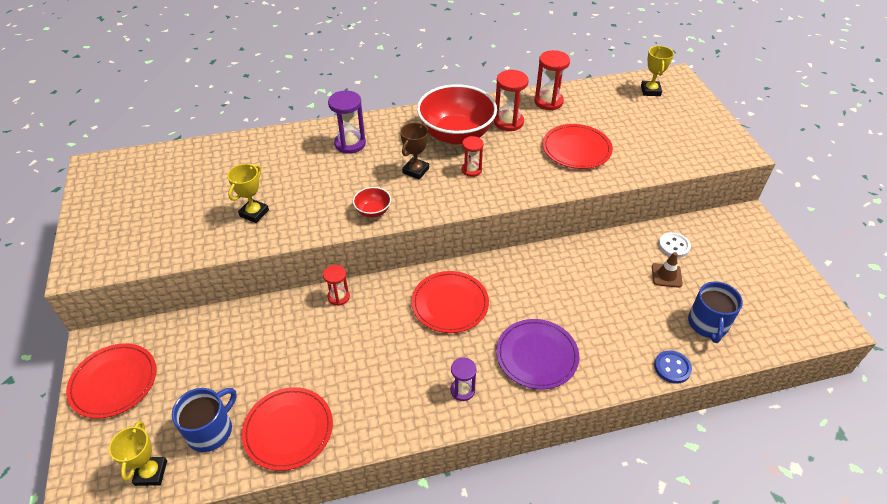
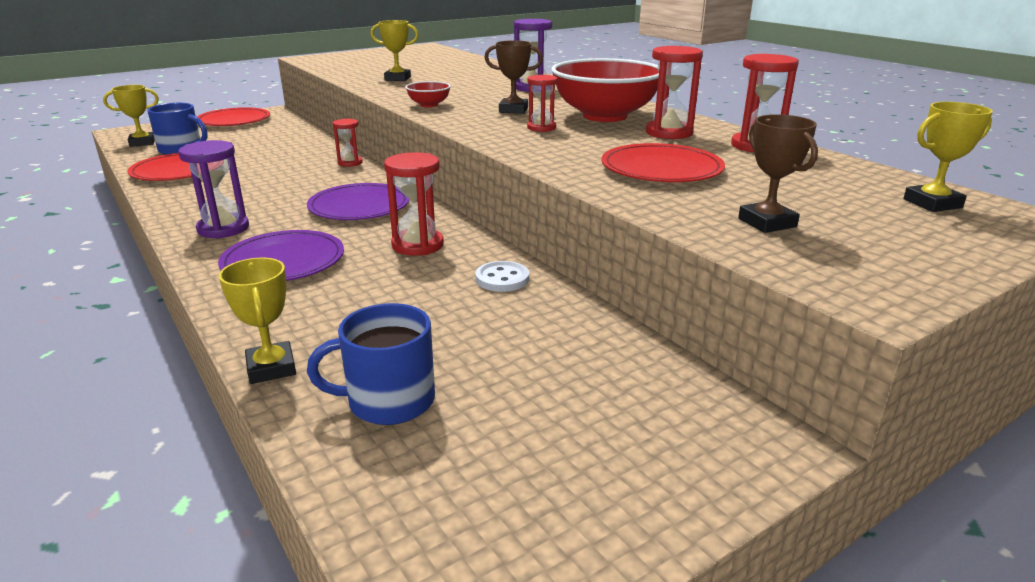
camera: 70 degrees right, 20 degrees down
red plate [411,271,489,333] -> purple plate [307,183,410,220]
purple hourglass [451,358,477,401] -> purple hourglass [178,140,249,239], size x1.58
brown traffic cone [652,252,683,288] -> none
blue button [654,350,692,384] -> yellow trophy [219,258,296,384]
white button [658,232,691,258] -> white button moved to [475,261,529,292]
none -> red hourglass [384,152,444,256]
none -> brown trophy [738,114,818,233]

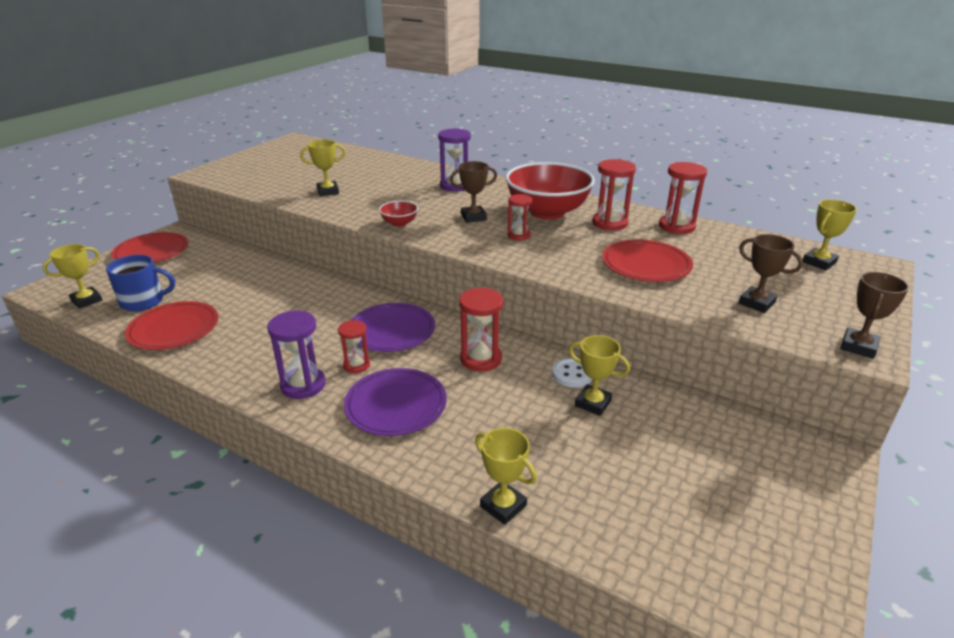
camera: 25 degrees left, 5 degrees up
blue mug [307,303,435,425] -> none
red hourglass [333,118,363,167] -> red hourglass moved to [338,320,370,373]
none -> yellow trophy [569,335,630,416]
none -> brown trophy [840,272,909,359]

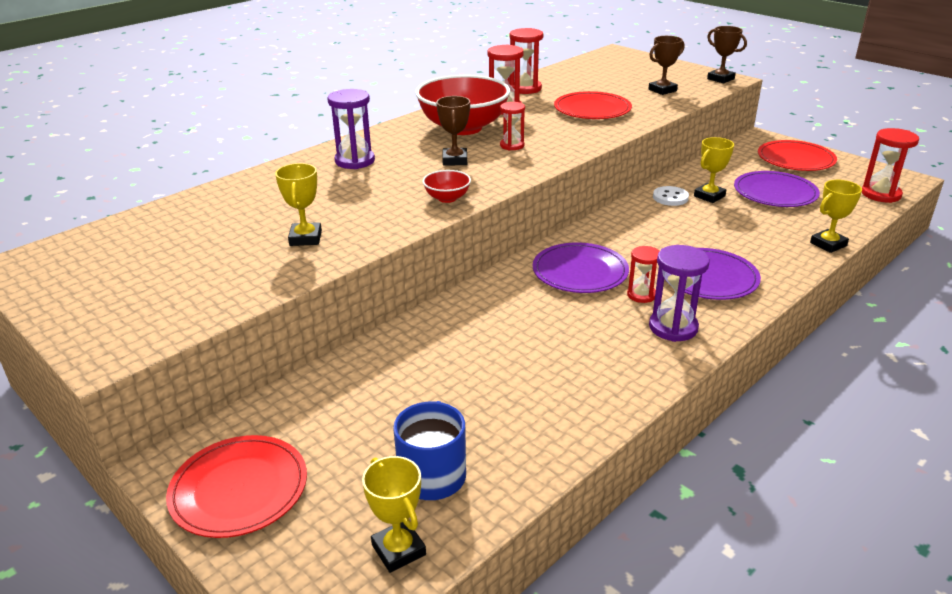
camera: 75 degrees left, 0 degrees up
red plate [125,301,218,350] -> red plate moved to [758,140,837,171]
red hourglass [459,287,503,371] -> red hourglass moved to [862,128,919,203]
yellow trophy [803,199,857,270] -> none
none -> purple plate [734,171,820,207]

